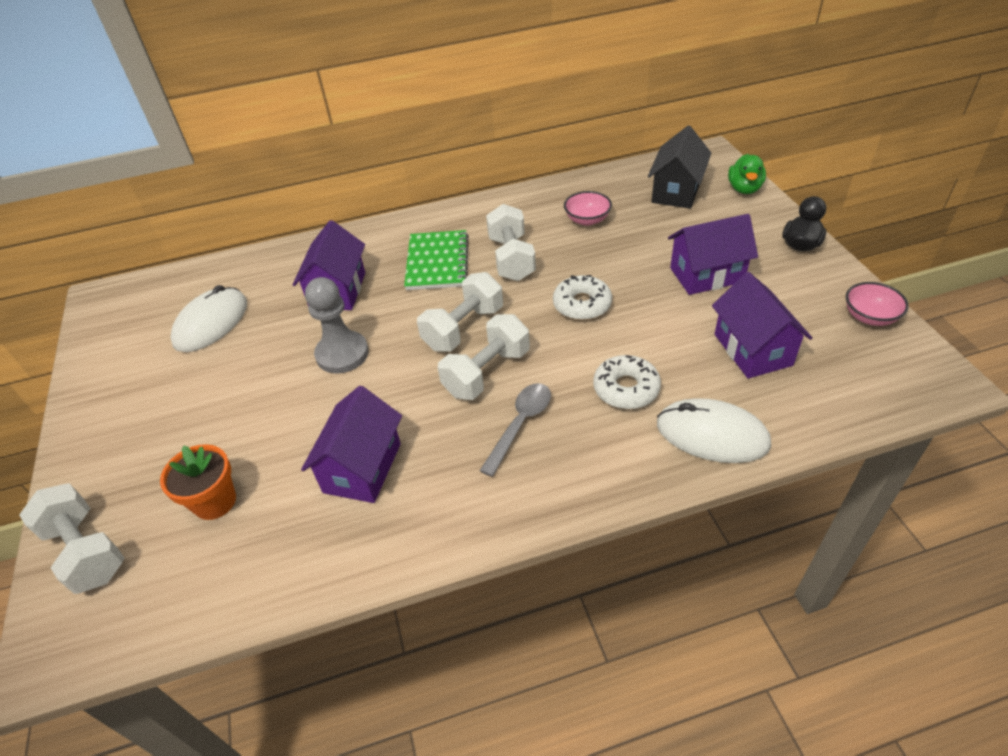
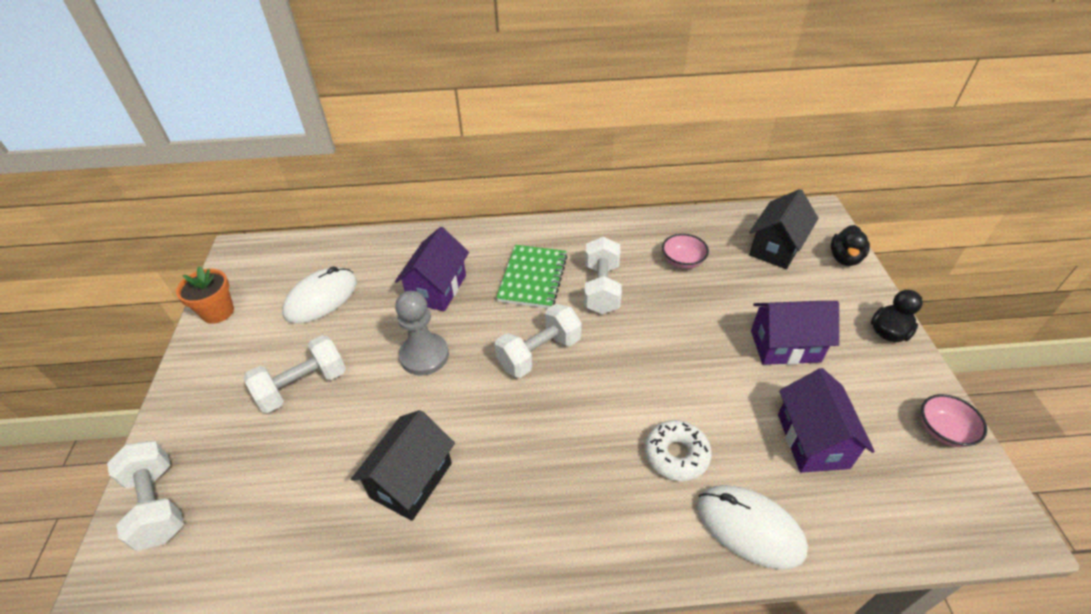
camera: 10 degrees right, 0 degrees up
orange flower pot [160,444,236,520] -> orange flower pot moved to [176,266,234,324]
purple house [301,386,402,503] -> black house [351,410,455,521]
white dumbbell [438,314,530,400] -> white dumbbell moved to [243,335,346,413]
grey spoon [480,383,551,477] -> none
white donut [553,275,612,320] -> none
green duck [728,154,766,194] -> black duck [831,225,870,266]

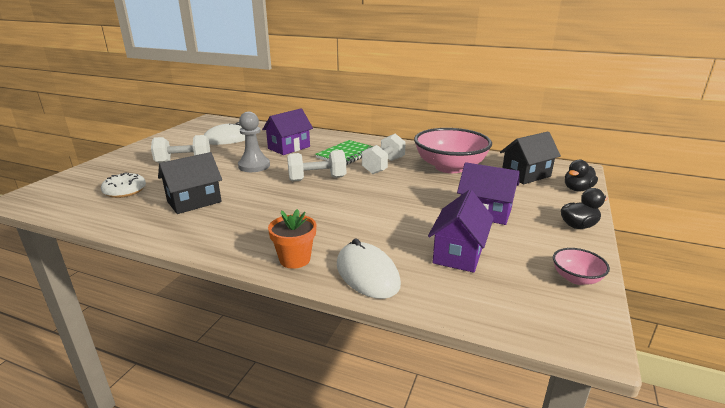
camera: 25 degrees right, 20 degrees down
white dumbbell [107,441,184,551] -> none
orange flower pot [176,266,234,324] -> orange flower pot moved to [268,209,316,269]
white donut [645,420,712,481] -> white donut moved to [101,172,146,198]
pink bowl [662,234,709,269] -> pink bowl [414,128,492,173], size x2.27

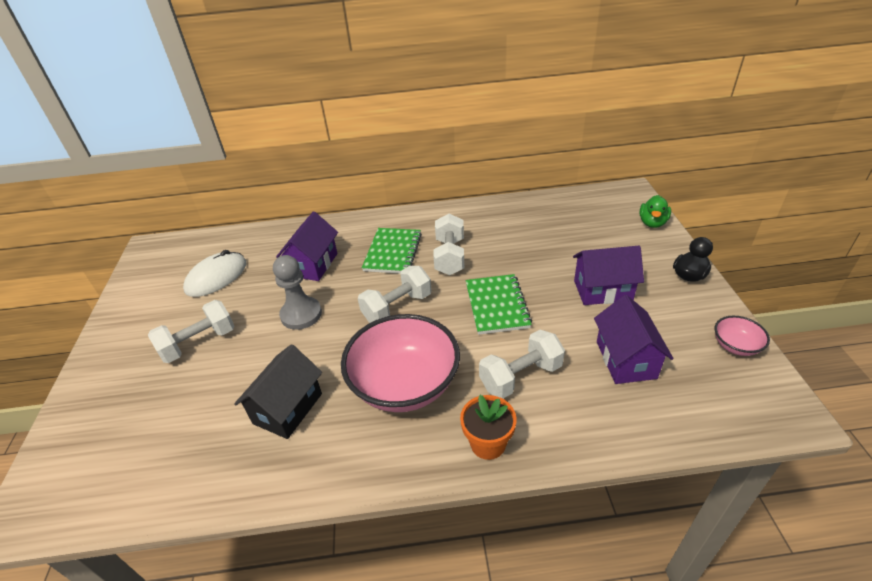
camera: 25 degrees left, 15 degrees up
white donut [101,172,146,198] -> none
white mouse [337,238,401,299] -> none
pink bowl [414,128,492,173] -> pink bowl moved to [341,314,460,412]
black house [500,132,561,184] -> none
black duck [565,160,598,191] -> green duck [640,195,671,228]
none -> green notebook [466,274,532,335]
none -> white dumbbell [479,330,565,399]

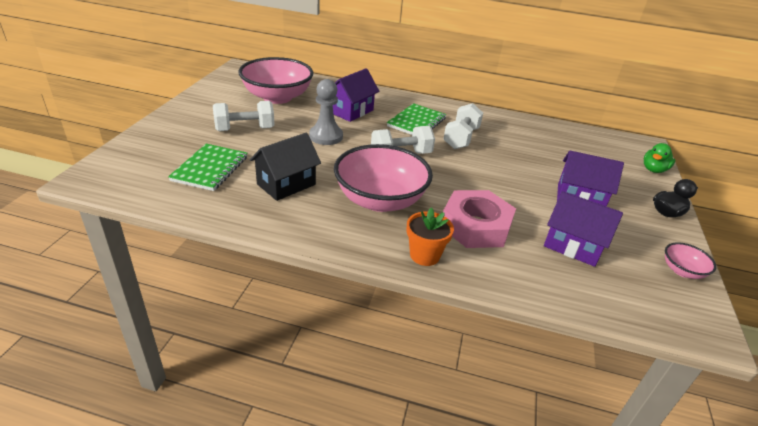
camera: 15 degrees right, 5 degrees down
white mouse [183,250,246,297] -> pink bowl [238,57,314,104]
green notebook [466,274,532,335] -> green notebook moved to [168,144,247,191]
white dumbbell [479,330,565,399] -> pink nut [443,190,516,248]
purple house [594,295,673,384] -> purple house turned 75 degrees counterclockwise [544,191,623,267]

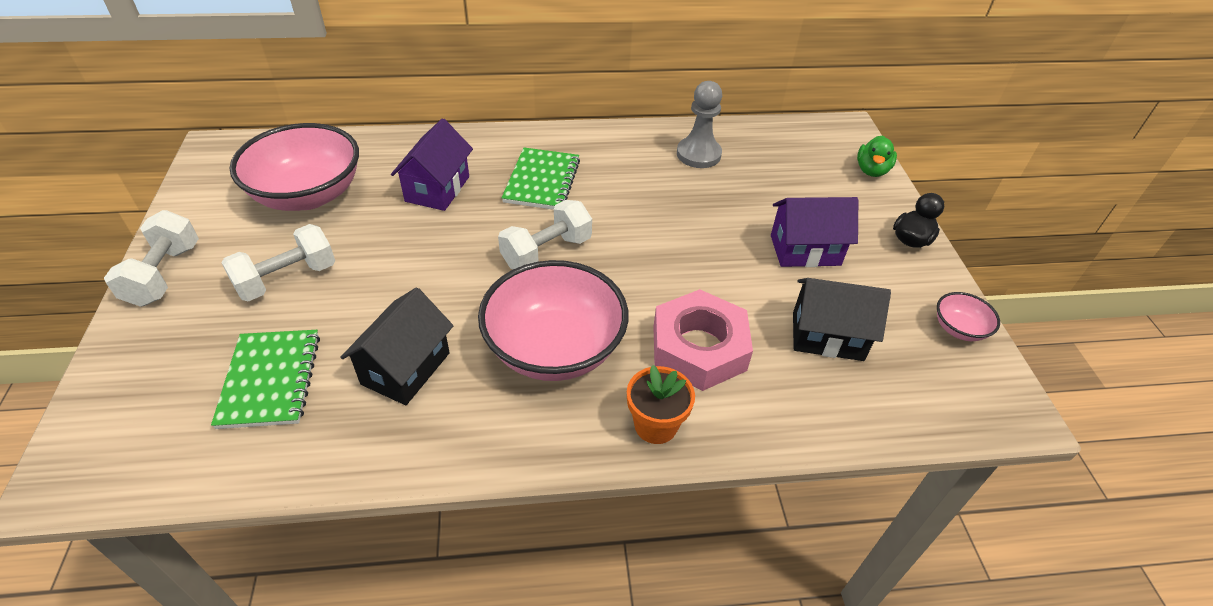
camera: 20 degrees left, 10 degrees up
grey pawn [309,79,343,145] -> grey pawn moved to [677,81,722,168]
white dumbbell [443,103,483,149] -> white dumbbell moved to [104,210,199,307]
purple house [544,191,623,267] -> black house [793,278,891,361]

